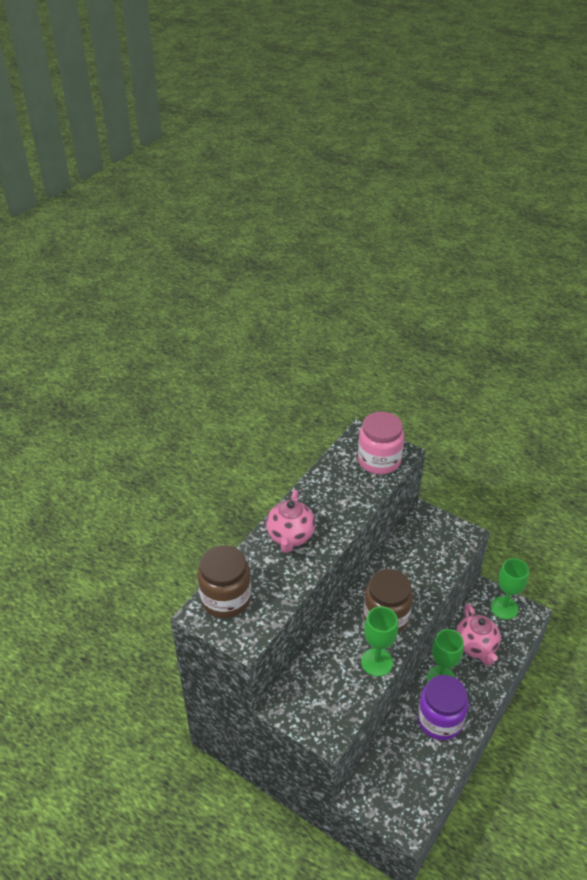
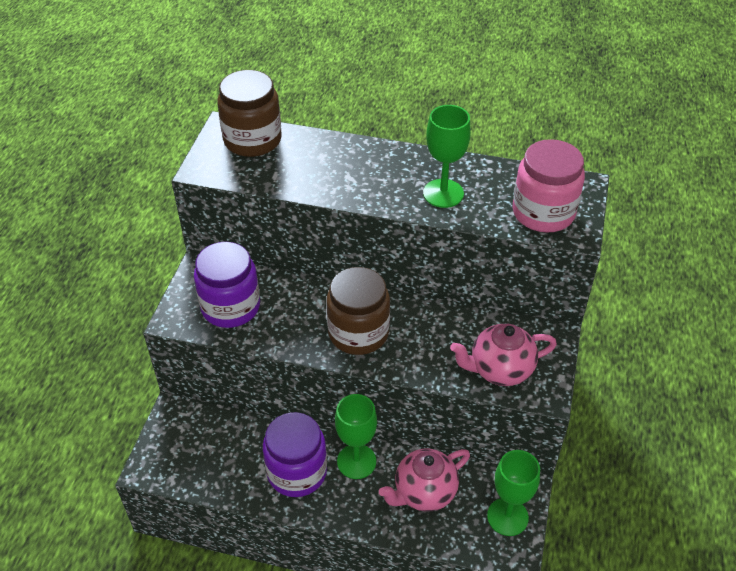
camera: 70 degrees right, 5 degrees up
pink teapot [266,490,315,553] -> pink teapot moved to [450,324,557,386]
green goblet [361,607,398,677] -> green goblet moved to [423,105,471,208]
none -> purple jar [194,242,260,328]

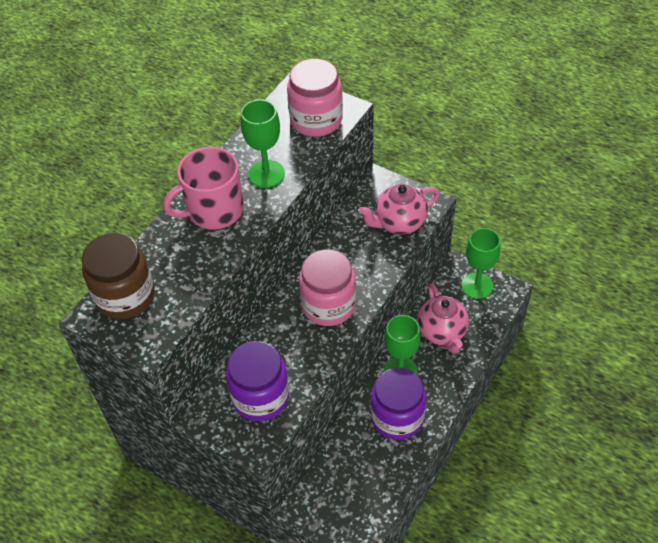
camera: 70 degrees left, 5 degrees up
brown jar [326,267,390,355] -> pink jar [299,249,356,326]
pink teapot [450,324,557,386] -> pink teapot turned 60 degrees clockwise [359,184,440,234]
none -> pink mug [163,147,244,230]

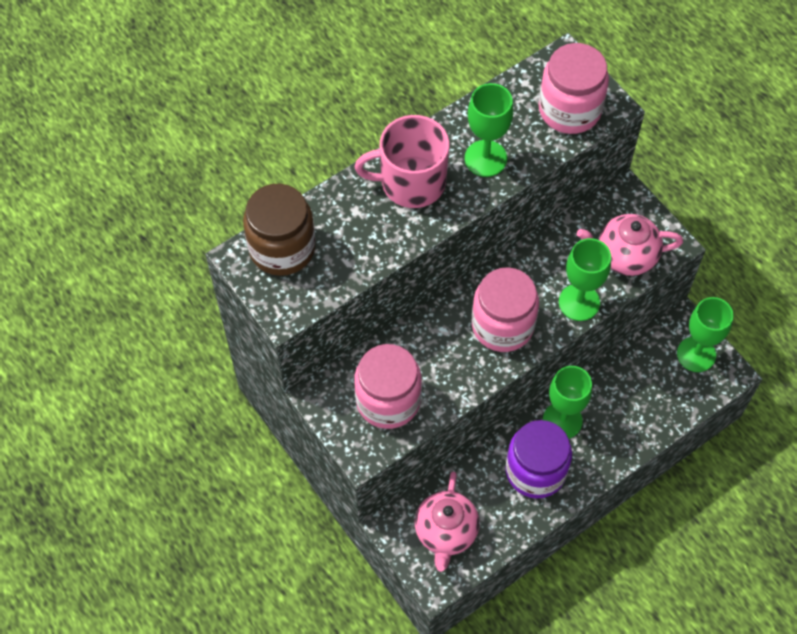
camera: 20 degrees right, 10 degrees up
purple jar [226,341,289,421] -> pink jar [354,344,422,429]
pink teapot [417,283,469,353] -> pink teapot moved to [415,472,479,572]
none -> green goblet [559,238,611,321]

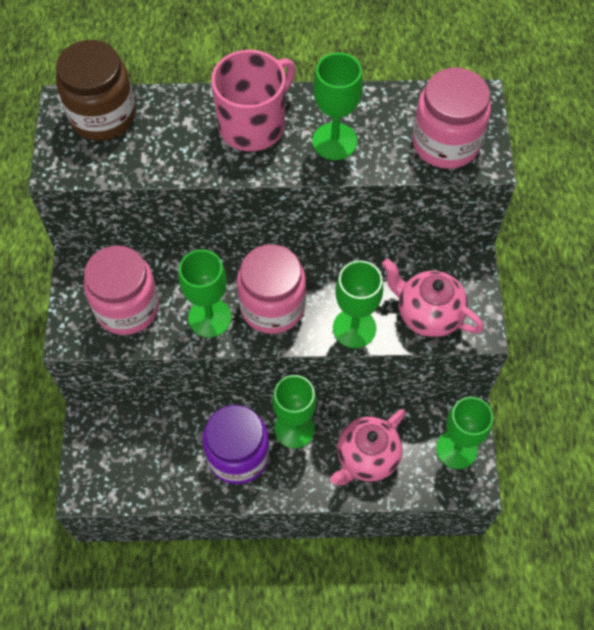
camera: 35 degrees right, 0 degrees up
pink mug [355,115,449,208] -> pink mug turned 105 degrees clockwise [211,50,296,151]
pink teapot [415,472,479,572] -> pink teapot moved to [330,409,406,486]
none -> green goblet [179,249,232,338]

